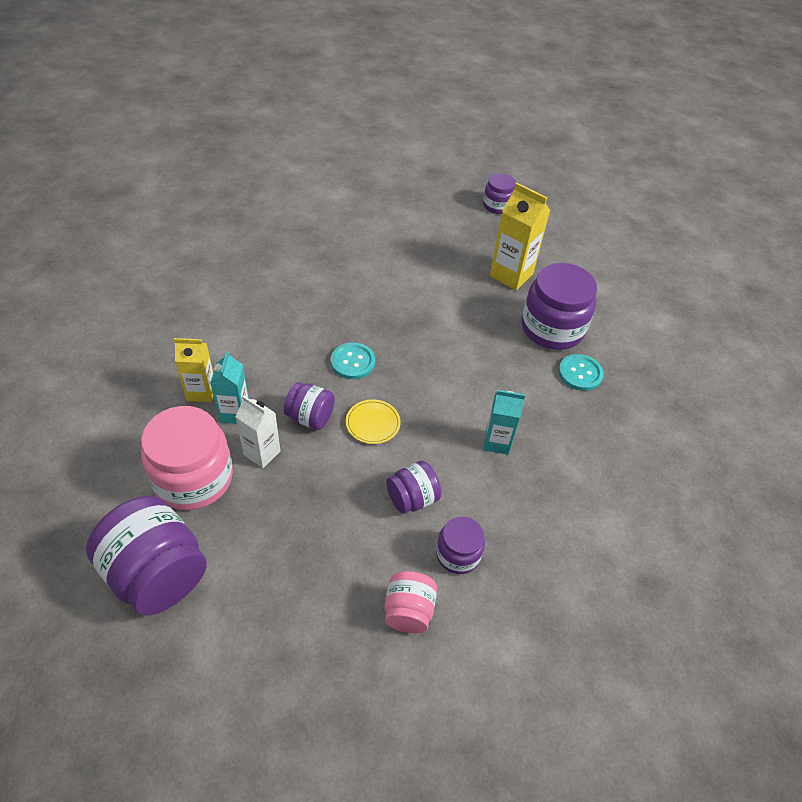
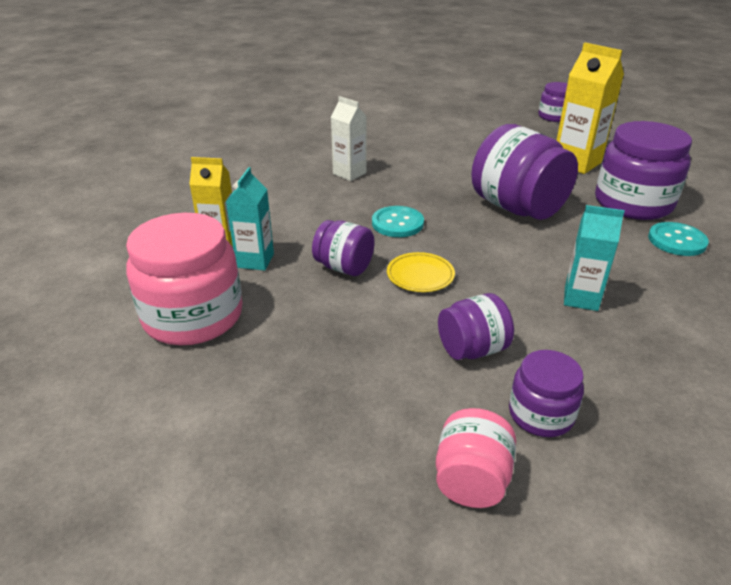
camera: 10 degrees right, 15 degrees down
purple jar [86,496,207,616] -> purple jar moved to [472,124,578,220]
white carton [235,395,280,468] -> white carton moved to [331,96,367,181]

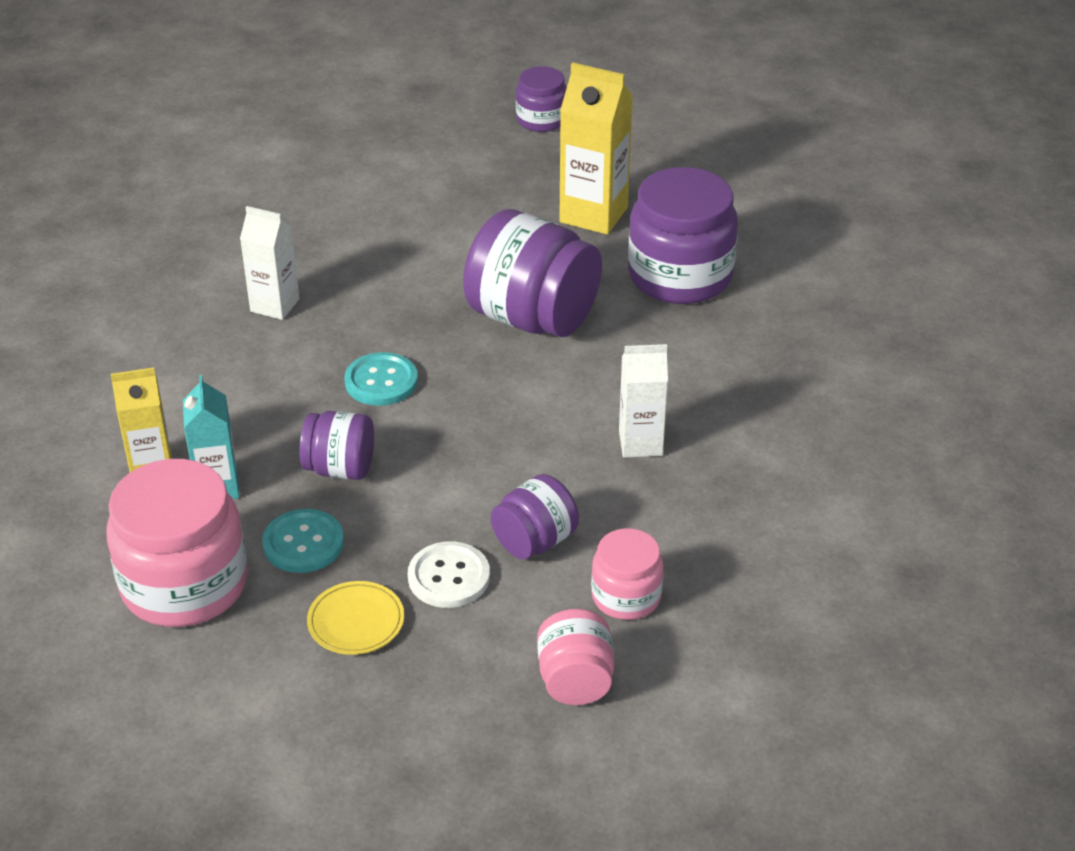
camera: 20 degrees left, 5 degrees up
yellow plate [387,252,455,292] -> yellow plate moved to [307,581,404,655]
purple jar [509,350,584,437] -> pink jar [591,528,664,620]
turquoise carton [564,205,624,311] -> white carton [619,344,668,458]
turquoise button [648,222,709,256] -> turquoise button moved to [262,509,344,573]
none -> white button [408,541,490,608]

